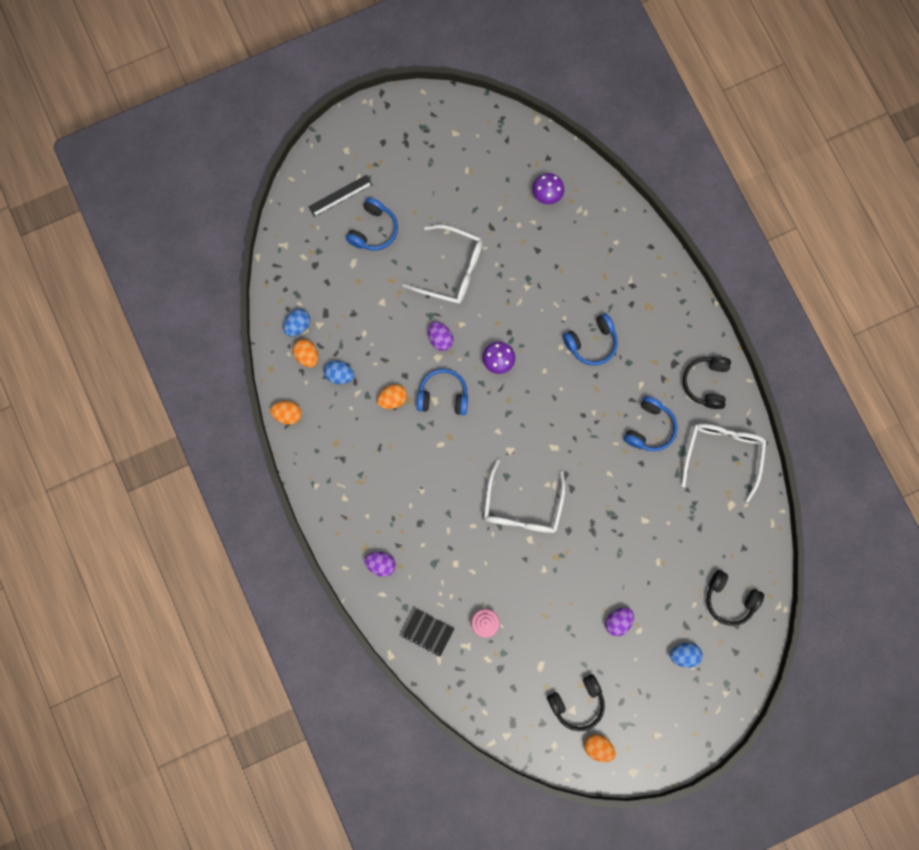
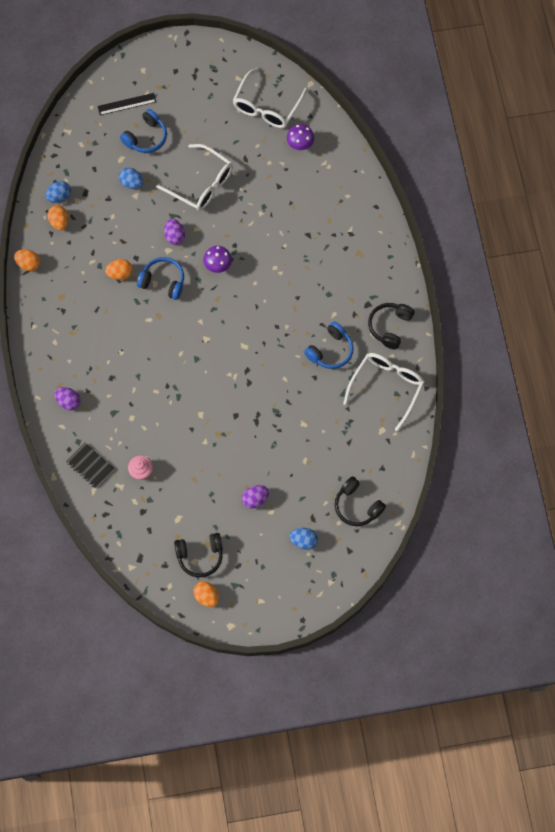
camera: 15 degrees right, 10 degrees down
blue egg [324,361,355,384] -> blue egg moved to [118,168,144,189]
white glasses [484,459,565,533] -> white glasses moved to [233,67,308,128]
blue headphones [563,313,618,366] -> none

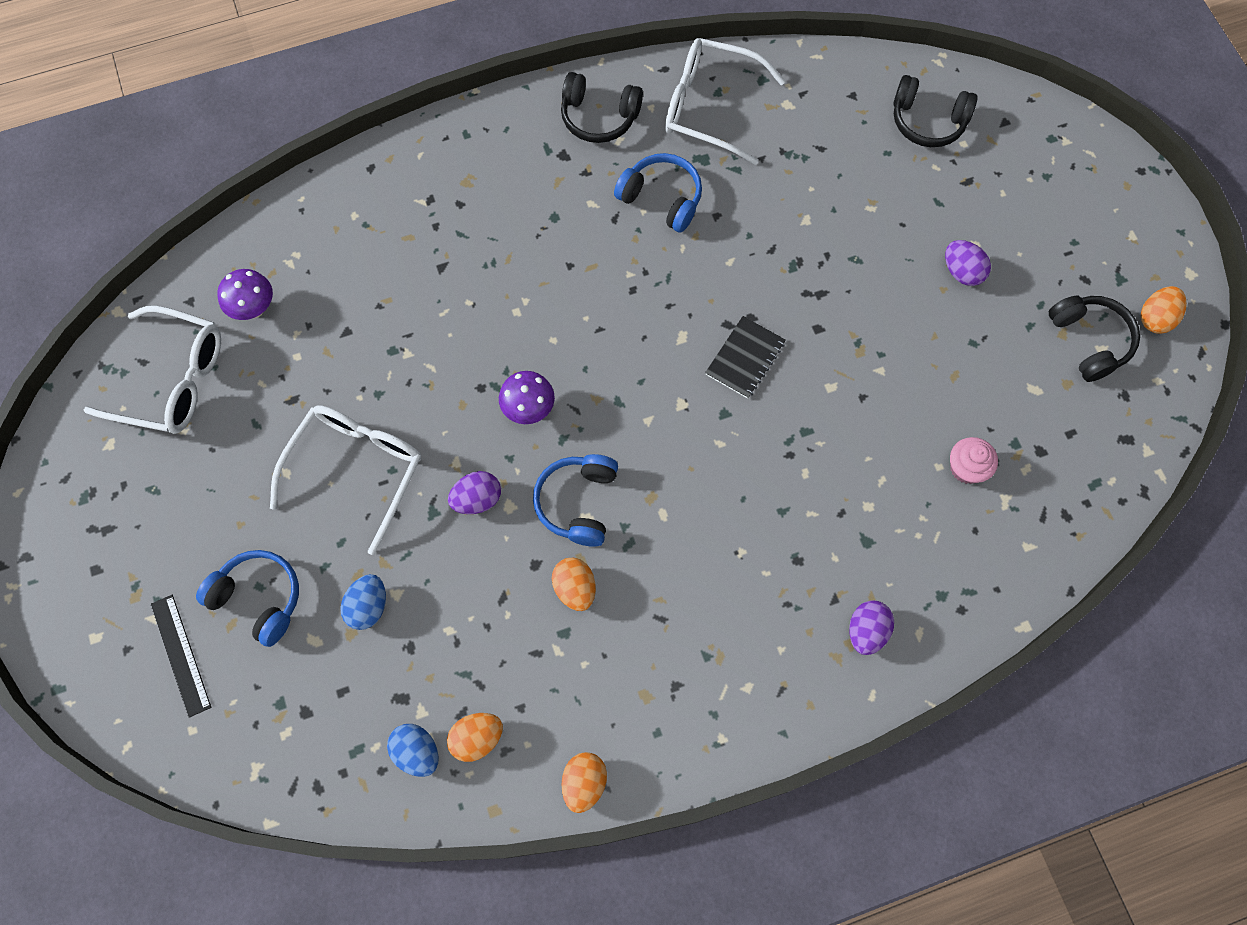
camera: 100 degrees left, 0 degrees up
black notebook [66,442,114,488] -> black notebook moved to [705,316,786,399]
blue egg [290,528,318,550] -> none
black headphones [335,476,386,526] -> black headphones turned 75 degrees clockwise [893,75,978,147]

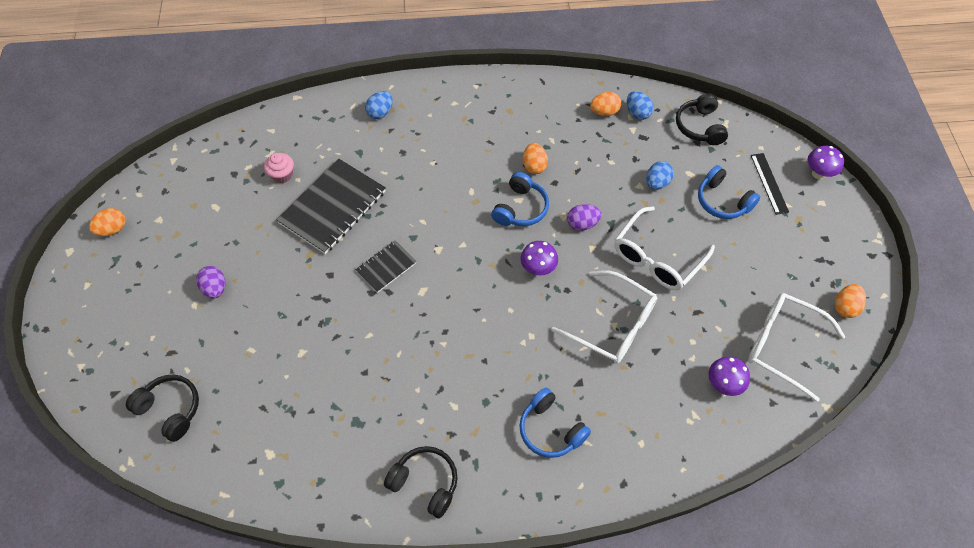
camera: 165 degrees left, 10 degrees down
orange egg [562,752,607,813] -> orange egg moved to [835,284,866,318]
blue headphones [614,153,702,233] -> blue headphones moved to [519,388,591,458]
white glasses [665,38,785,165] -> white glasses moved to [551,271,657,364]
purple egg [849,600,894,655] -> blue egg [365,91,393,119]
black headphones [1049,295,1140,382] -> black headphones moved to [676,93,728,145]
none -> black notebook [277,158,386,254]
none -> purple mushroom [808,146,844,179]

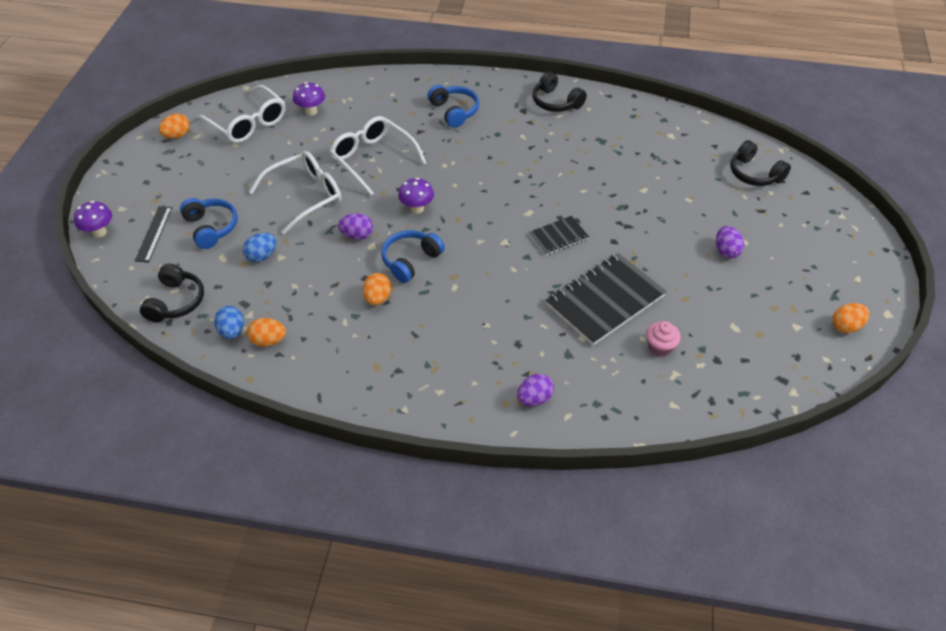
camera: 165 degrees left, 10 degrees down
blue egg [365,91,393,119] -> purple egg [517,374,554,406]

